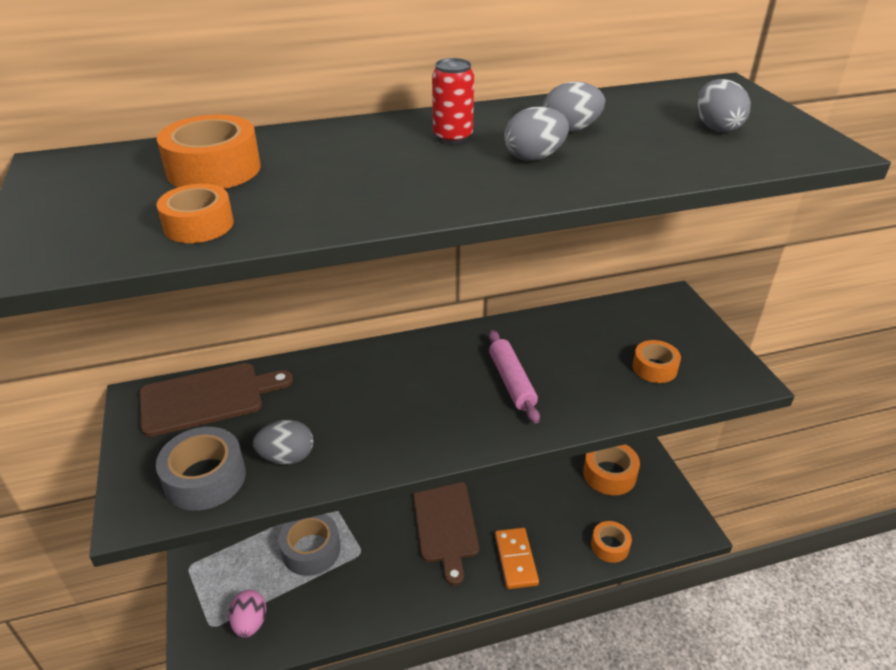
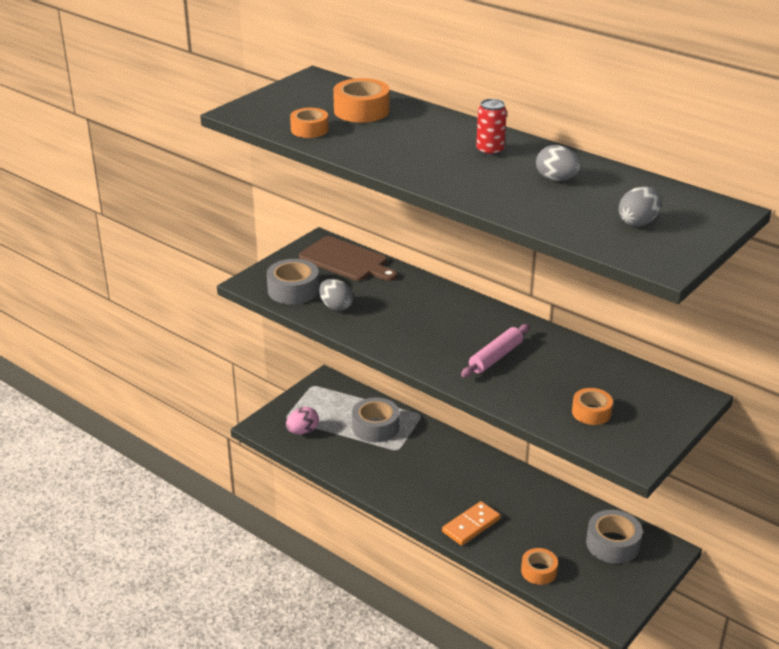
camera: 55 degrees right, 5 degrees down
brown cutting board [413,482,479,585] -> none
grey egg [504,106,569,161] -> none
orange tape [583,444,640,495] -> grey tape [586,510,643,564]

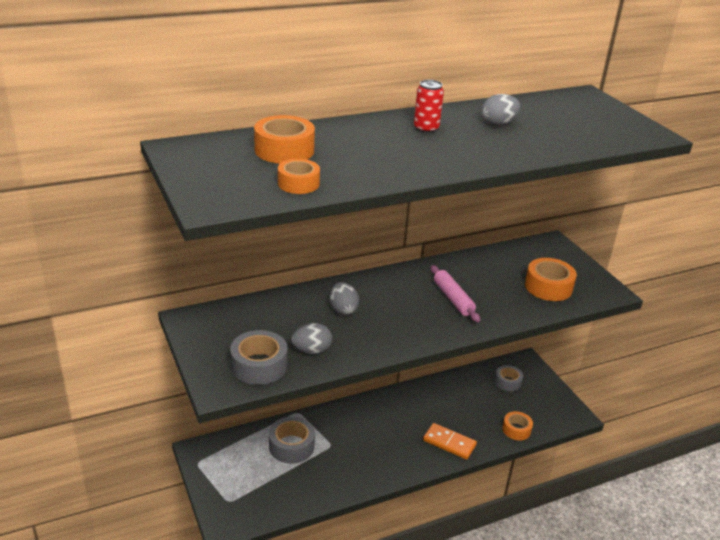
camera: 65 degrees left, 0 degrees up
pink egg [286,407,319,434] -> none
brown cutting board [299,236,397,281] -> none
orange domino [442,501,501,546] -> orange domino turned 45 degrees counterclockwise [423,423,477,460]
orange tape [572,388,613,425] -> orange tape [525,258,577,301], size x1.53
grey tape [586,510,643,564] -> grey tape [495,365,523,391], size x0.65
grey egg [619,186,662,227] -> grey egg moved to [330,282,359,315]

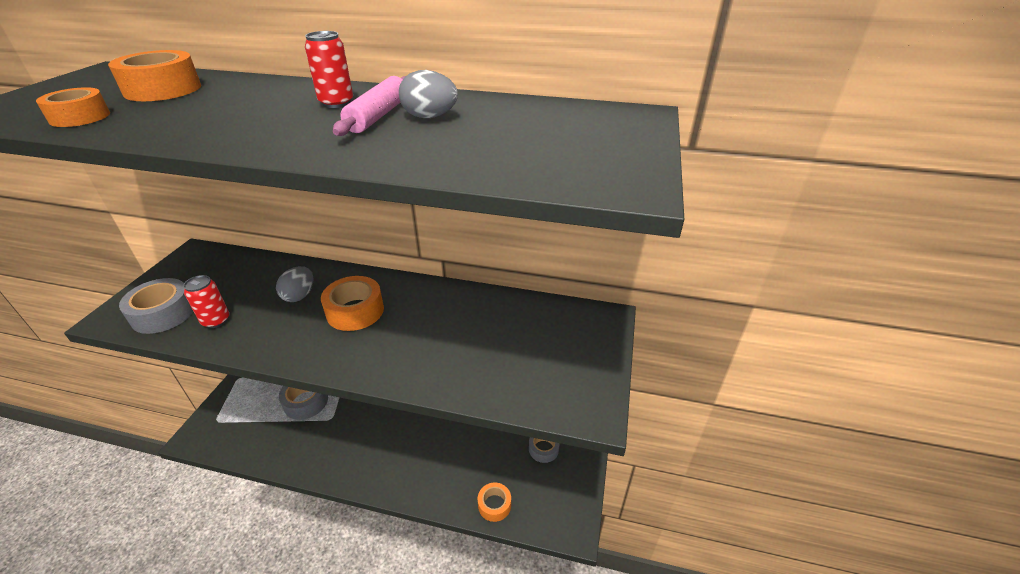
camera: 40 degrees right, 5 degrees up
grey egg [291,323,332,354] -> red can [183,275,229,328]
orange domino [423,423,477,460] -> none
pink rolling pin [430,265,480,322] -> pink rolling pin moved to [333,76,406,136]
orange tape [525,258,577,301] -> orange tape moved to [321,276,384,331]

